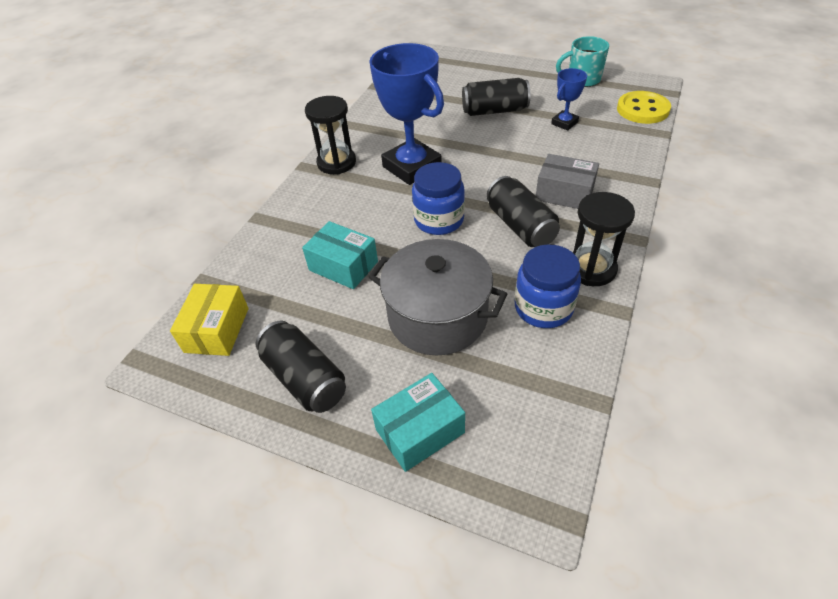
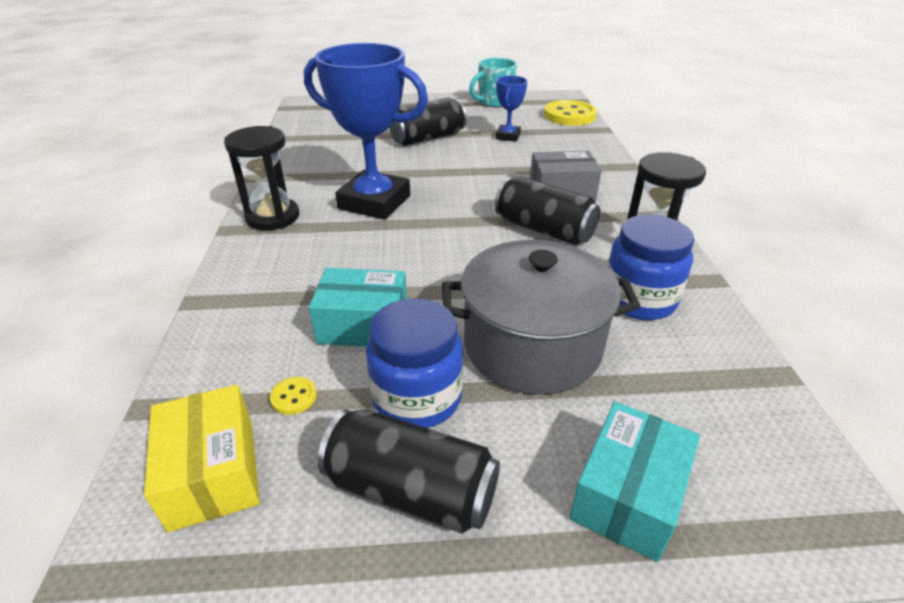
camera: 30 degrees left, 10 degrees down
blue jar [412,162,465,235] -> blue jar moved to [366,298,463,428]
none -> yellow button [270,377,317,415]

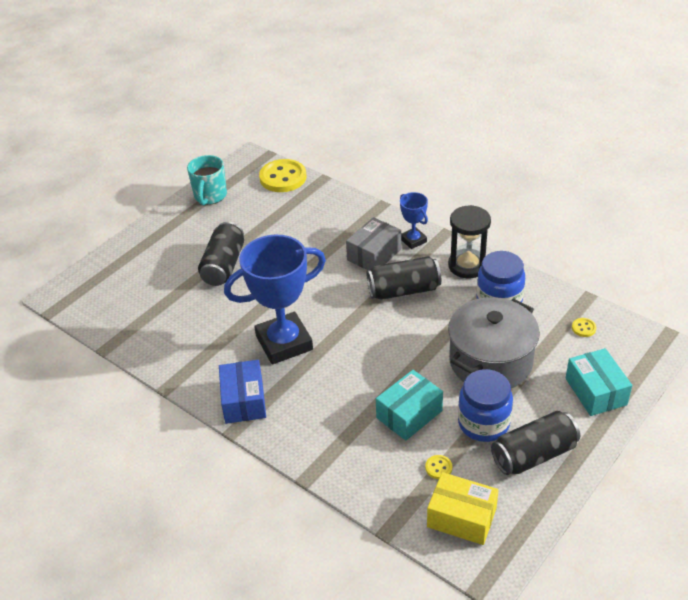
camera: 45 degrees left, 5 degrees up
black hourglass [224,126,300,230] -> blue box [219,360,266,424]
blue trophy [496,75,528,142] -> blue trophy moved to [400,192,428,249]
none -> yellow button [572,318,596,337]

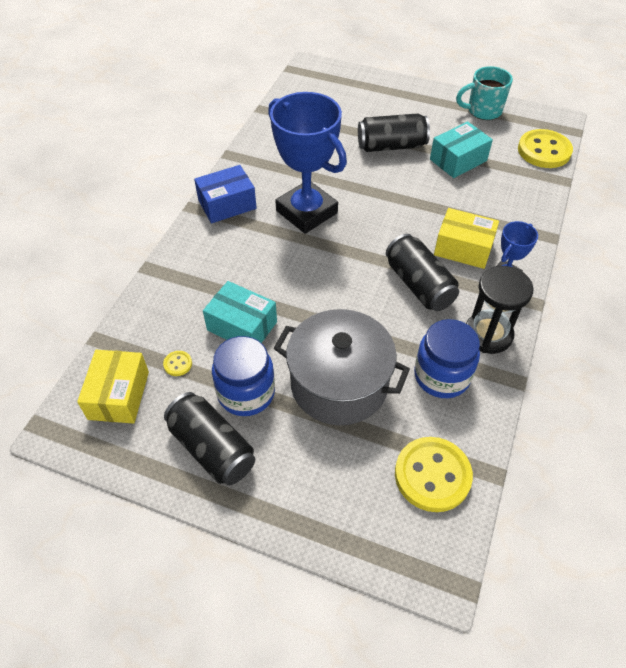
camera: 70 degrees right, 10 degrees up
grey box [346,217,401,270] -> yellow box [434,208,499,269]
turquoise box [566,348,632,416] -> turquoise box moved to [430,121,493,178]
yellow button [572,318,596,337] -> yellow button [395,437,473,512], size x2.40

